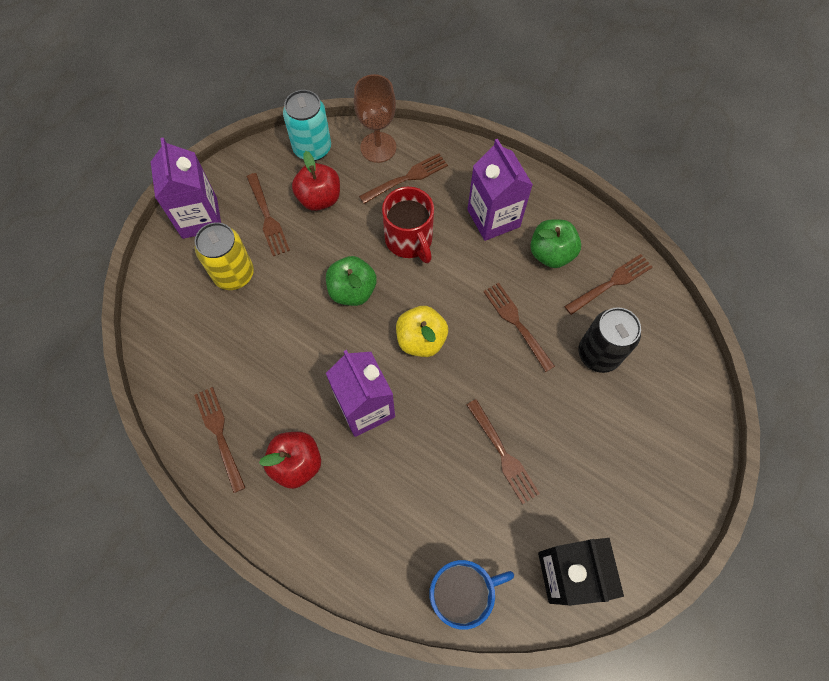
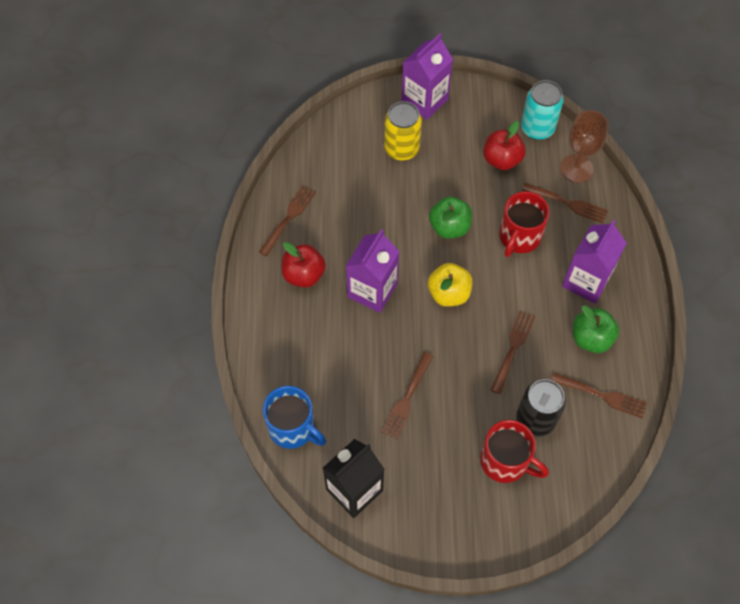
camera: 55 degrees right, 5 degrees down
brown fork [247,173,290,256] -> none
none -> red mug [480,420,549,483]

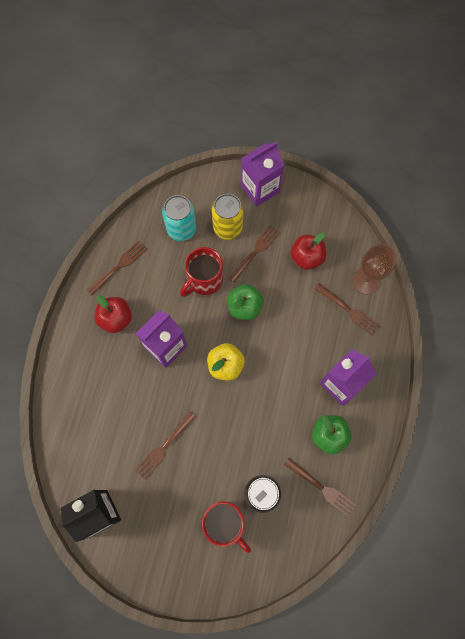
camera: 15 degrees right, 10 degrees up
blue mug [263,386,326,449] -> none
brown fork [491,310,535,394] -> brown fork moved to [228,225,281,283]
red mug [499,191,550,257] -> red mug moved to [180,247,223,297]
turquoise can [521,80,564,140] -> turquoise can moved to [162,195,196,241]

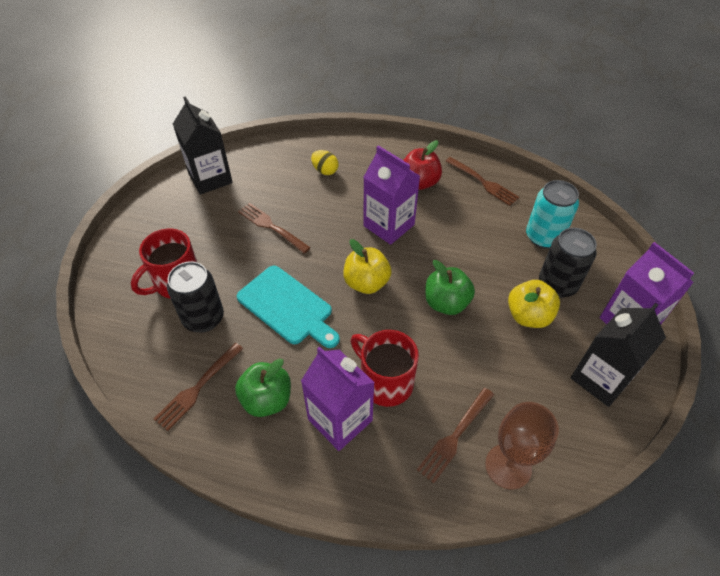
camera: 90 degrees right, 20 degrees down
red mug [180,247,223,297] -> red mug moved to [351,330,419,407]
yellow can [212,193,243,240] -> black can [539,228,597,298]
brown fork [228,225,281,283] -> yellow apple [508,280,560,328]
red apple [290,233,326,270] -> none
none -> turquoise cutting board [237,265,340,348]
none -> yellow egg [311,150,339,175]
none -> black carton [571,303,666,407]

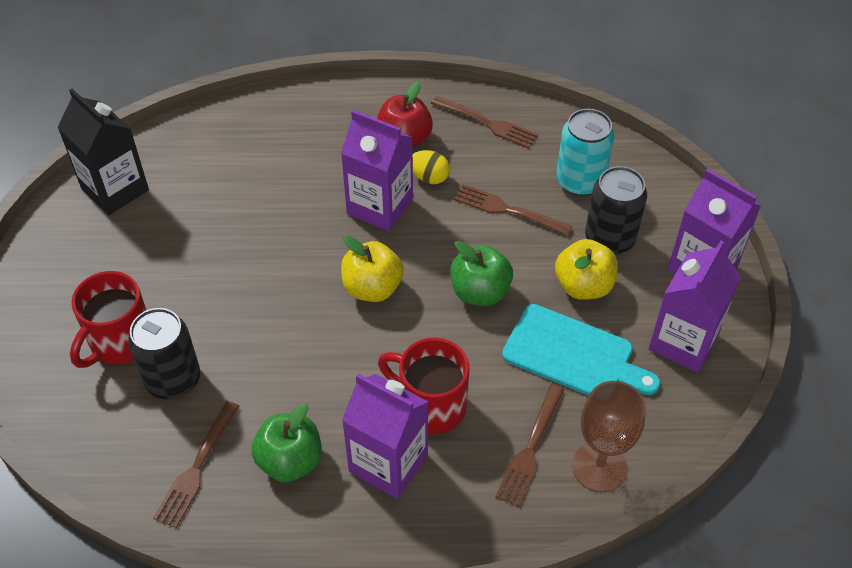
camera: 15 degrees left, 0 degrees up
turquoise cutting board [237,265,340,348] -> turquoise cutting board moved to [502,304,660,396]
brown fork [238,203,311,253] -> brown fork moved to [454,184,572,236]
yellow egg [311,150,339,175] -> yellow egg moved to [413,150,450,184]
black carton [571,303,666,407] -> purple carton [648,240,741,373]

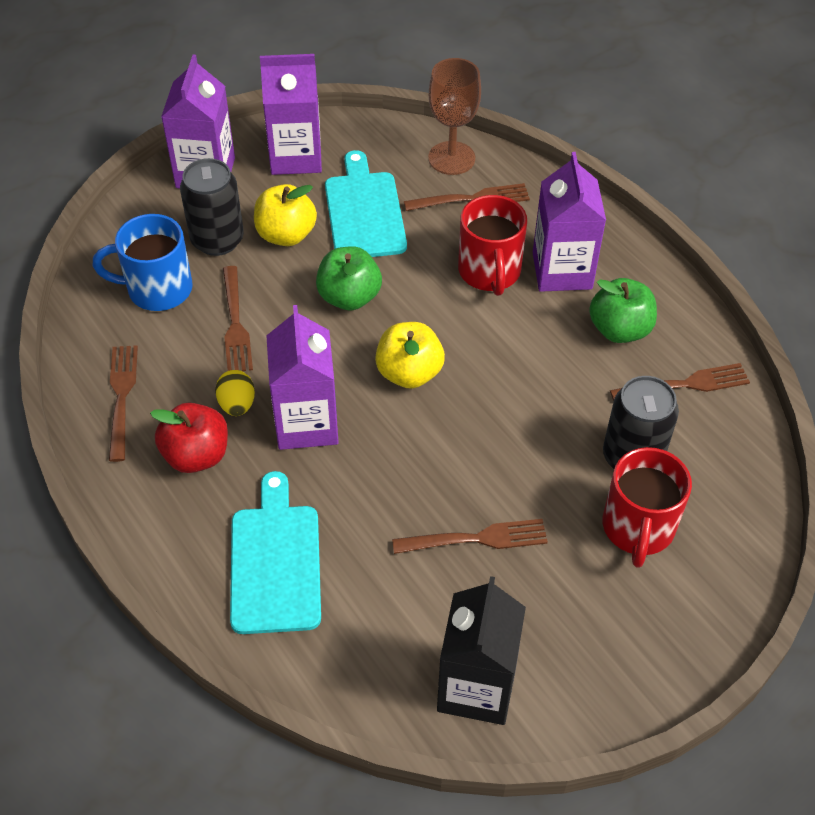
camera: 125 degrees left, 0 degrees up
red mug [70,271,146,368] -> red mug turned 105 degrees clockwise [602,447,692,568]
turquoise can [556,109,614,196] -> blue mug [93,214,193,311]
none -> turquoise cutting board [230,471,321,634]
none -> brown fork [392,519,548,554]

